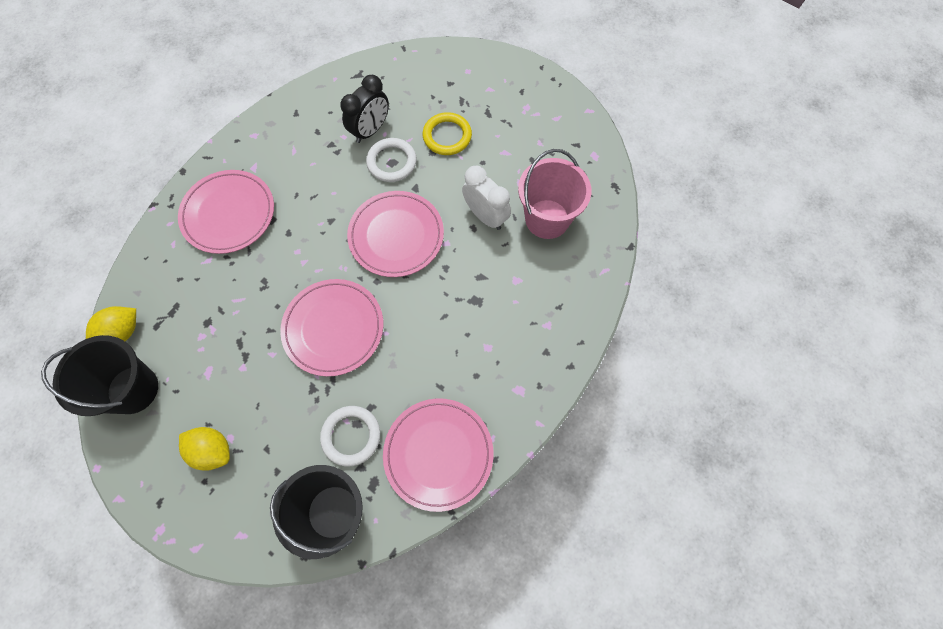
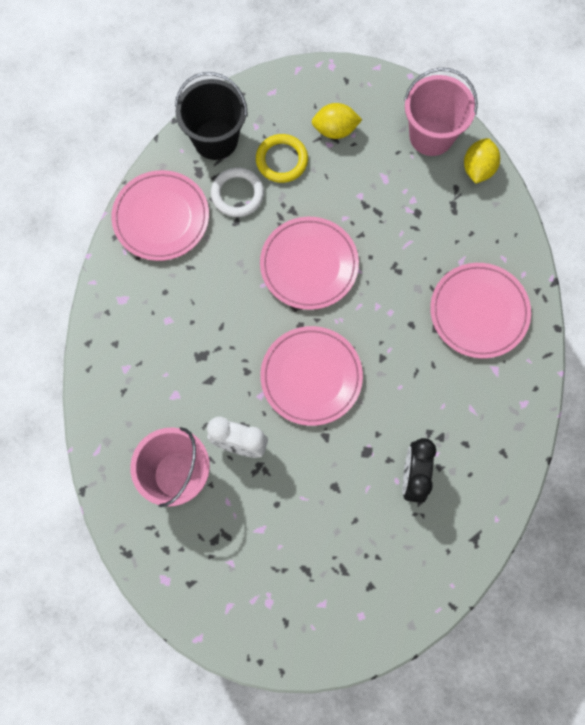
camera: 150 degrees right, 5 degrees up
black bucket [41,335,158,416] -> pink bucket [404,68,478,156]
white ring [366,138,416,182] -> none
yellow ring [423,112,472,155] -> yellow ring moved to [256,134,308,183]

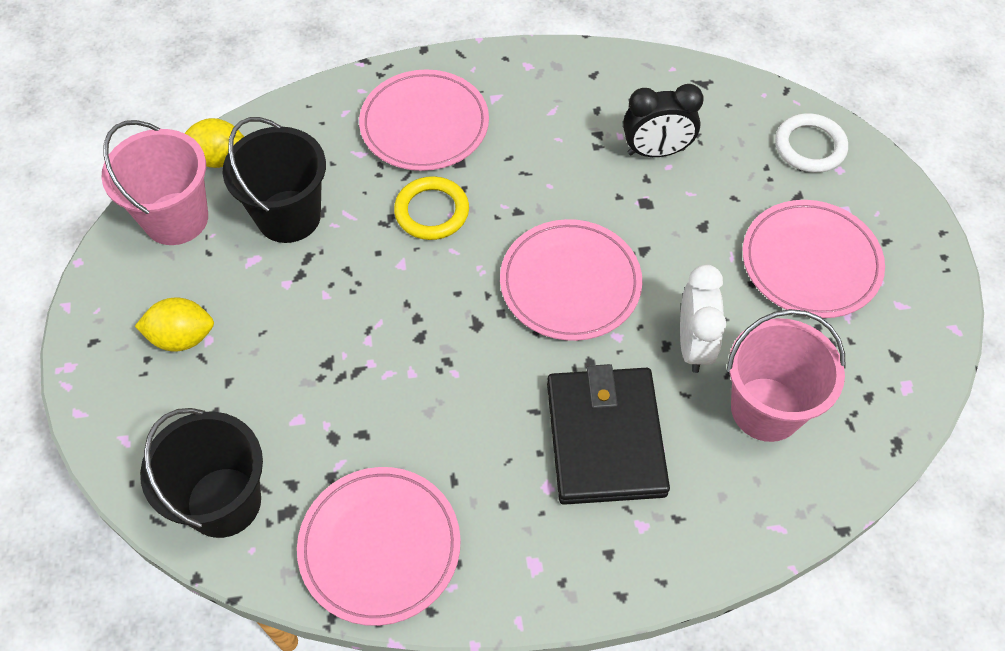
camera: 105 degrees left, 15 degrees down
white ring [211,167,264,217] -> white ring moved to [775,113,848,173]
yellow ring [256,134,308,183] -> yellow ring moved to [394,176,469,240]
pink plate [260,217,359,310] -> pink plate moved to [743,200,885,318]
yellow lemon [312,103,362,139] -> yellow lemon turned 75 degrees counterclockwise [135,297,214,352]
none -> black bucket [223,117,326,243]
none -> black wallet [547,364,670,505]

